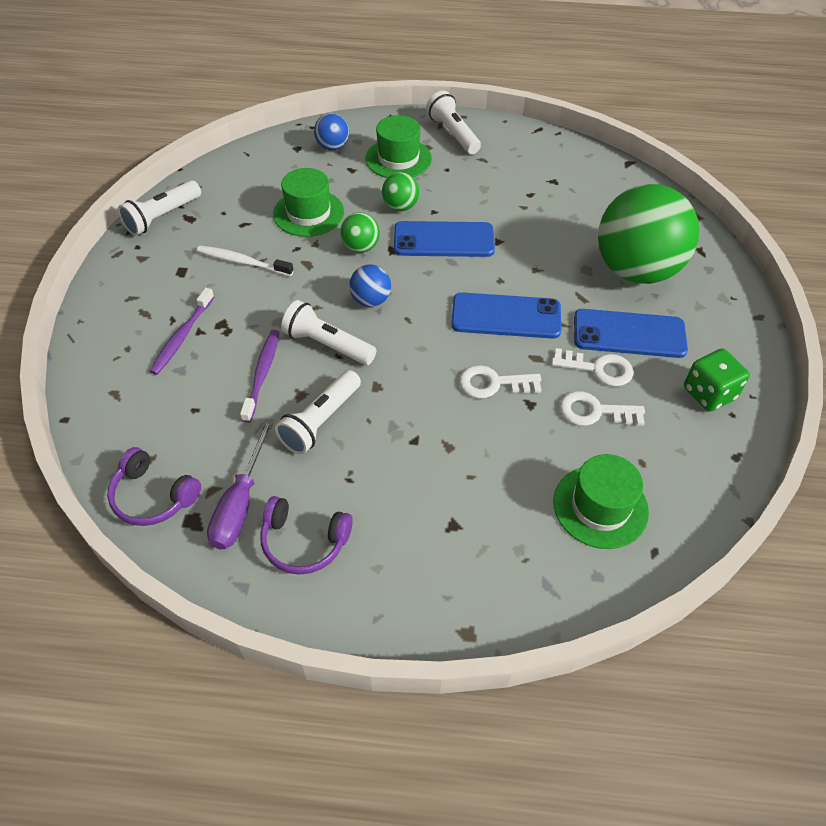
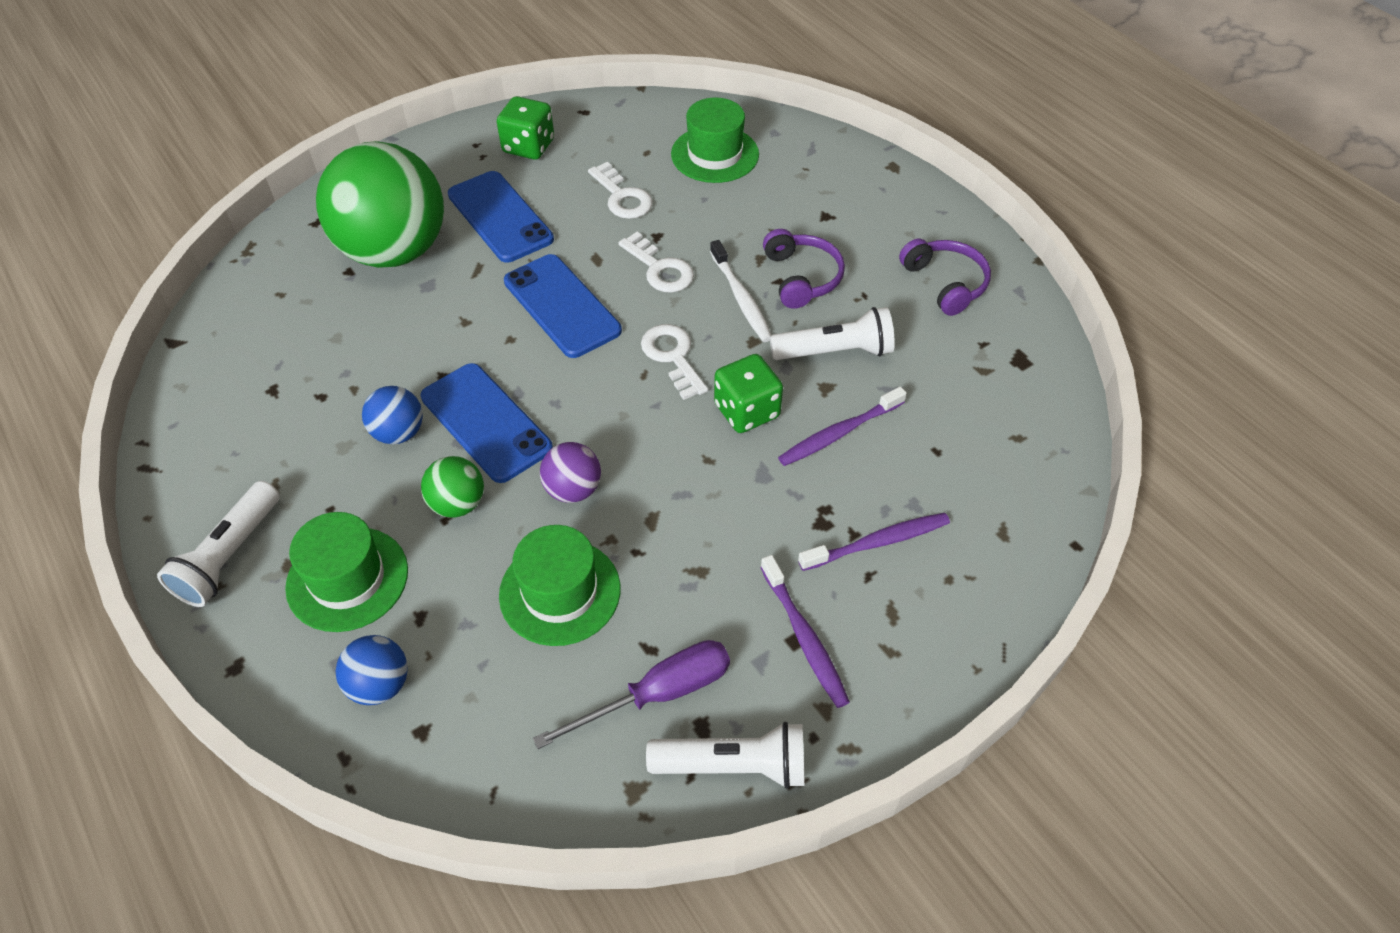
camera: 130 degrees left, 0 degrees up
purple headphones [107,447,201,526] -> purple headphones moved to [763,229,845,309]
white toothbrush [197,246,294,276] -> white toothbrush moved to [710,240,771,342]
purple screwdriver [207,418,274,549] -> purple screwdriver moved to [533,640,730,749]
white flashlight [281,300,377,365] -> green dice [714,354,783,433]
green ball [340,212,380,253] -> purple ball [540,442,601,503]
blue ball [349,264,391,307] -> blue ball moved to [362,386,423,444]
white key [552,348,634,387] -> white key moved to [641,324,708,400]
none -> purple toothbrush [760,555,850,708]

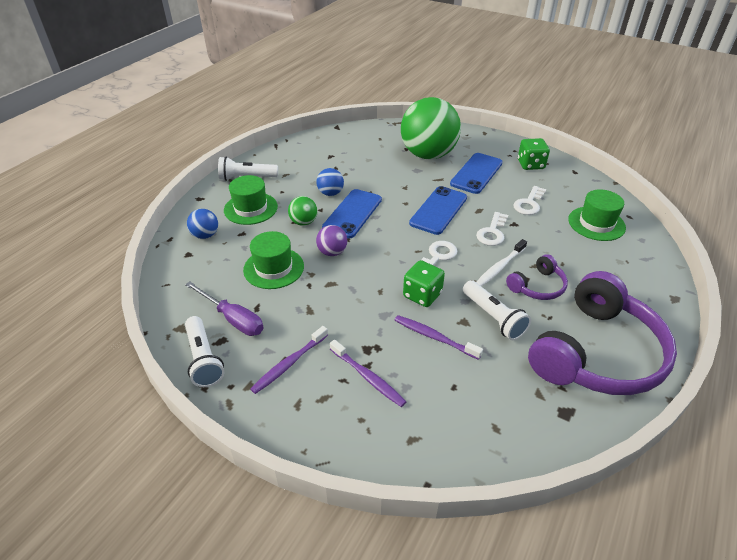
camera: 65 degrees right, 10 degrees down
purple headphones [899,238,991,316] -> purple headphones [528,271,677,395], size x2.15

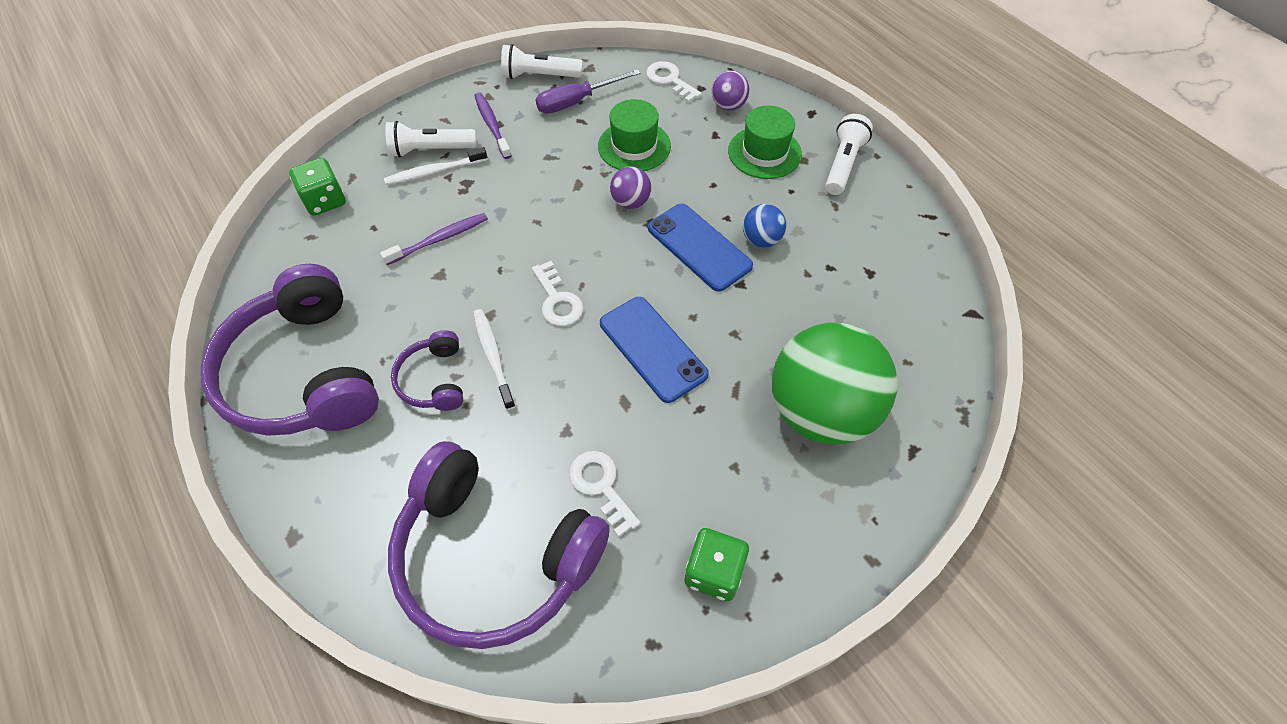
camera: 115 degrees right, 15 degrees up
blue ball [187,209,218,239] -> purple ball [712,71,749,110]
green ball [288,196,318,226] -> none
purple toothbrush [330,340,406,407] -> white toothbrush [384,147,488,185]
green dice [403,260,445,307] -> green dice moved to [289,158,346,216]
blue phone [450,153,503,194] -> none
white flashlight [463,280,531,340] -> white flashlight moved to [385,121,477,158]
white key [476,212,508,246] -> white key moved to [646,61,702,103]
green hat [568,189,626,241] -> purple headphones [388,441,610,649]

